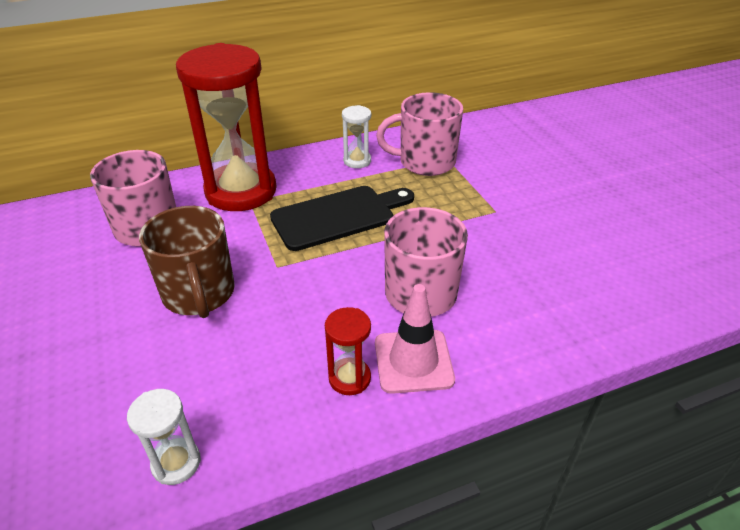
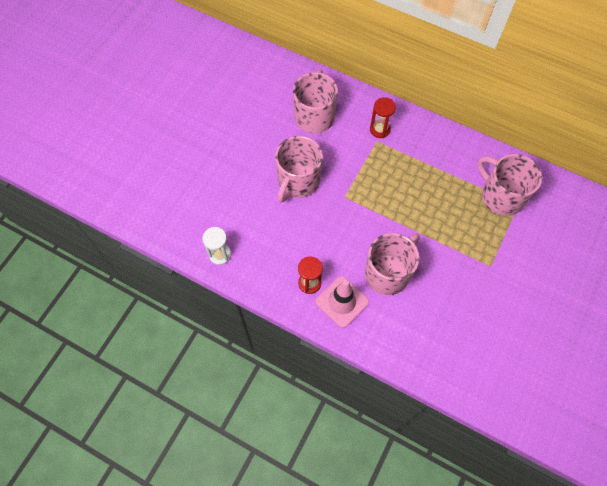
camera: 50 degrees right, 25 degrees up
brown mug [139,206,235,318] -> pink mug [275,136,323,203]
red hourglass [176,43,277,211] -> red hourglass [370,97,396,138], size x0.42
black cutting board [270,186,414,251] -> none
white hourglass [342,105,371,168] -> none

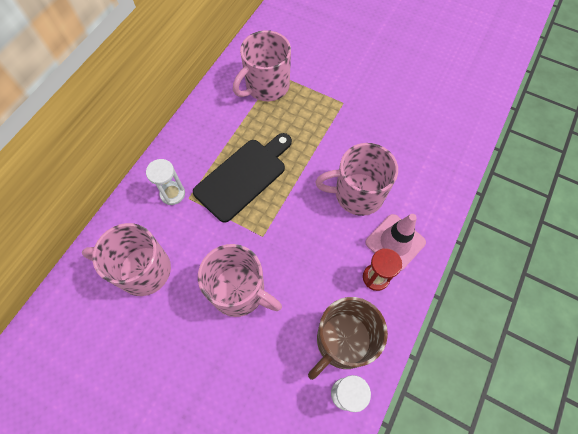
camera: 90 degrees left, 0 degrees up
pink mug [365,233,420,295] -> pink mug turned 45 degrees counterclockwise [315,143,398,216]
red hourglass [370,97,396,138] -> white hourglass [146,159,185,205]
none -> black cutting board [193,133,292,223]
none -> brown mug [308,297,388,380]

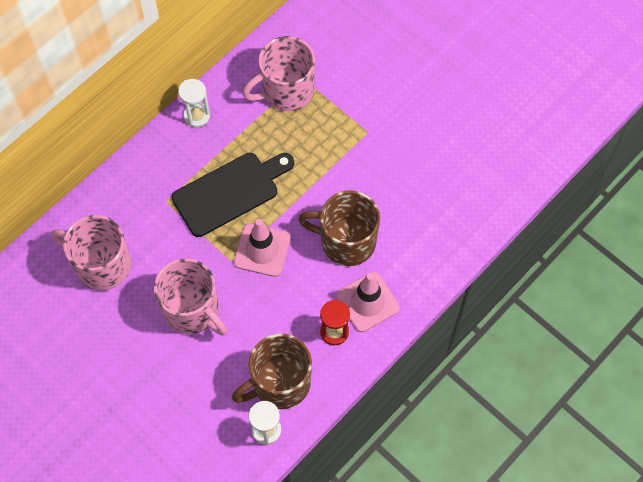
camera: 15 degrees right, 0 degrees up
white hourglass [146,159,185,205] -> white hourglass moved to [178,79,210,127]
pink mug [315,143,398,216] -> brown mug [298,190,380,266]
none -> pink traffic cone [234,219,291,277]

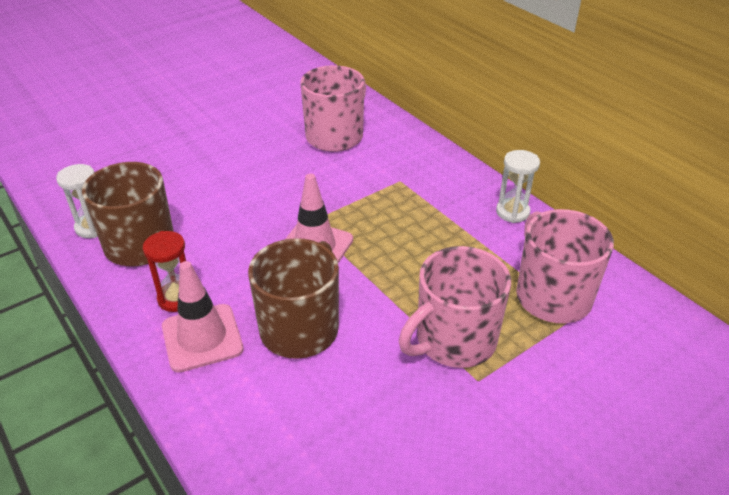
camera: 100 degrees right, 25 degrees down
pink mug [154,258,227,335] -> pink mug moved to [399,246,511,368]
black cutting board [172,153,294,237] -> none

